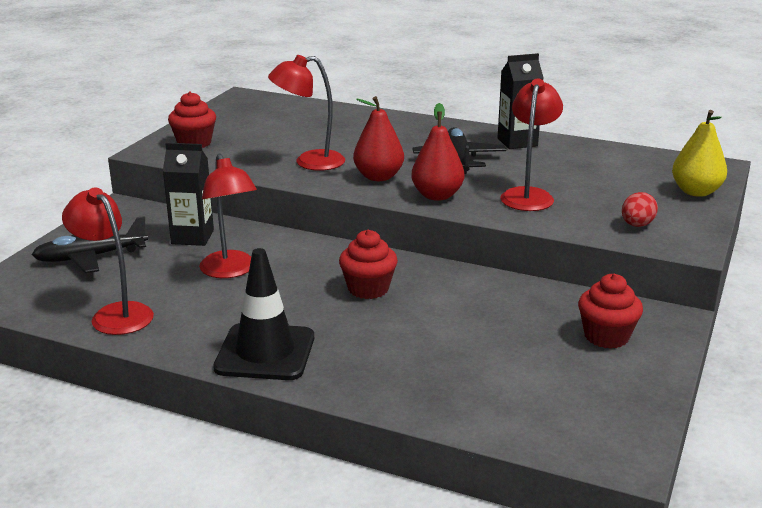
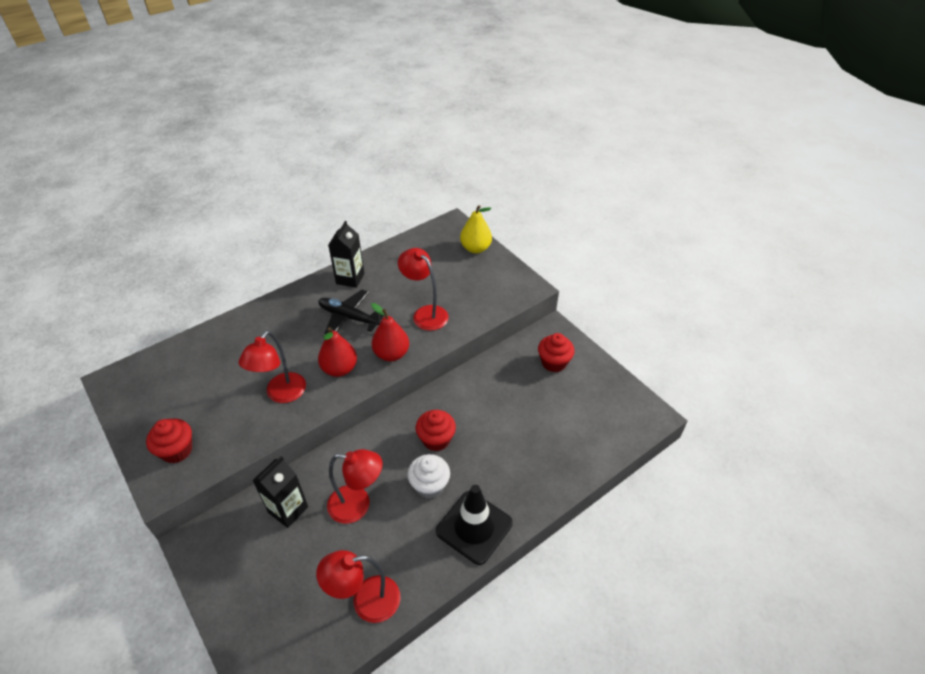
camera: 60 degrees left, 20 degrees up
black plane [32,216,148,273] -> none
red egg [622,192,658,227] -> none
none -> white cupcake [407,454,450,499]

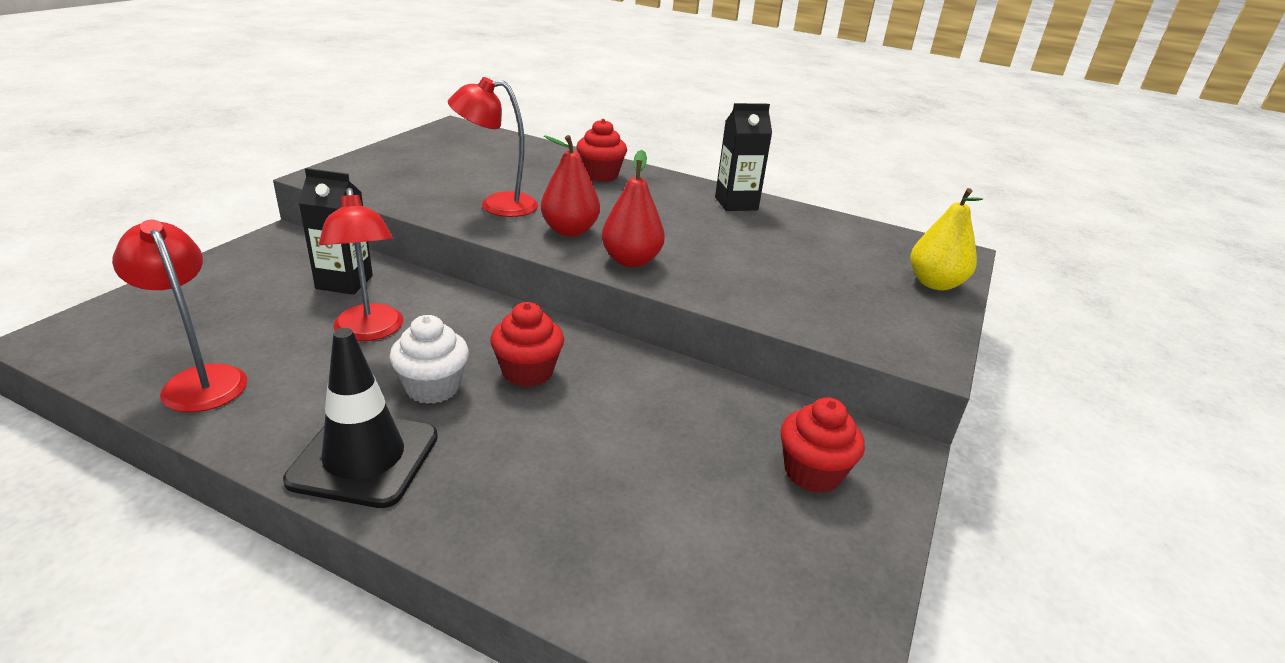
camera: 60 degrees right, 15 degrees down
red cupcake [146,419,192,464] -> red cupcake moved to [576,119,627,182]
black plane [318,290,384,334] -> none
red lamp [398,248,449,331] -> none

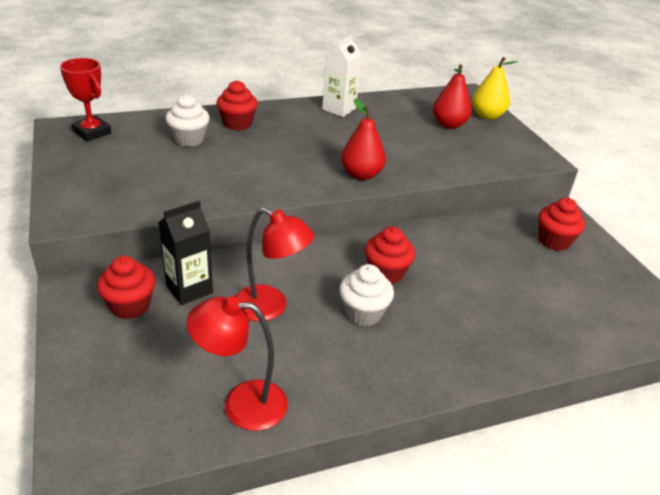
camera: 45 degrees left, 5 degrees up
black traffic cone [283,328,438,508] -> none
red lamp [448,77,538,217] -> none
red pear [541,135,600,236] -> red pear moved to [433,64,472,129]
black carton [715,103,772,211] -> white carton [322,35,362,117]
none -> red trophy [60,58,111,141]
none -> red cupcake [97,256,156,320]
none -> white cupcake [166,94,210,147]

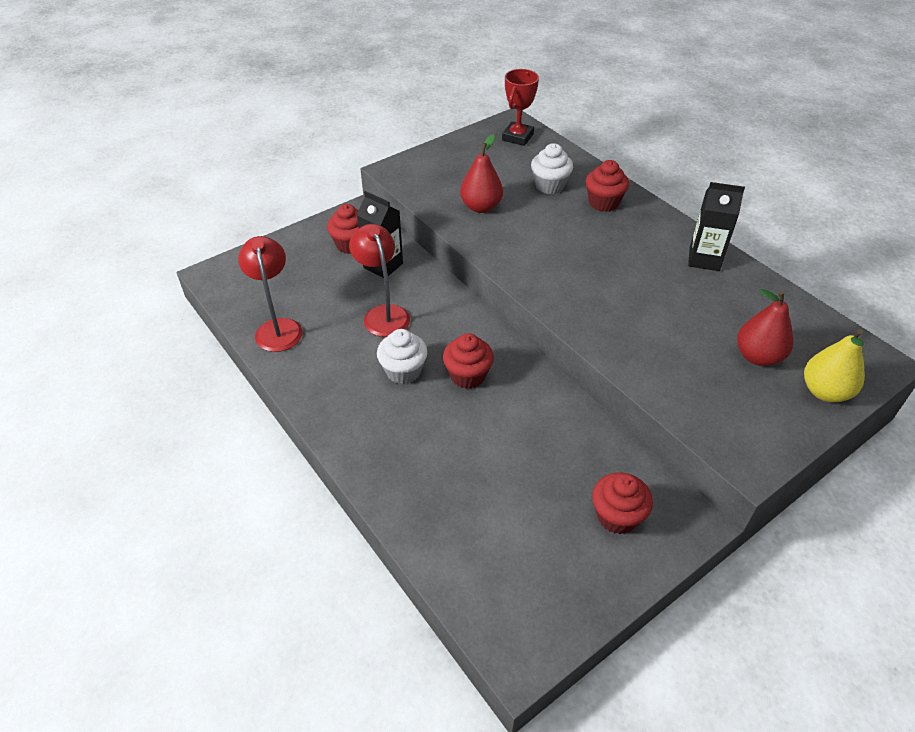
camera: 75 degrees right, 10 degrees up
red lamp [235,208,314,322] -> red lamp turned 150 degrees clockwise [349,224,410,337]
white carton [322,35,362,117] -> black carton [688,182,745,271]
red pear [341,98,386,180] -> red pear moved to [460,134,503,213]

